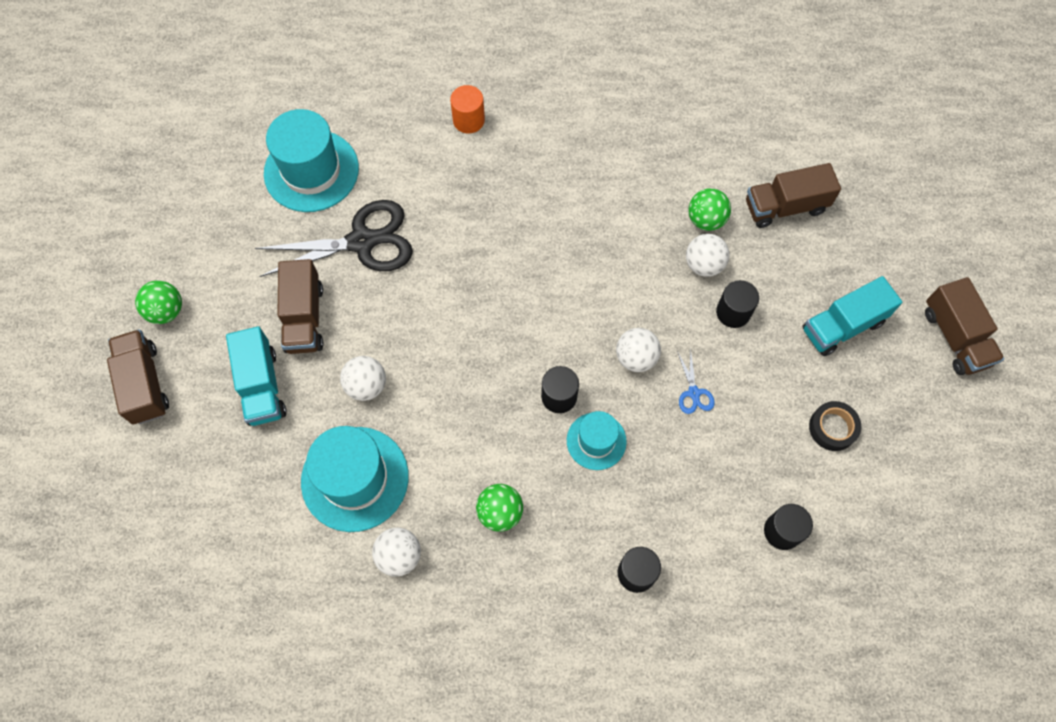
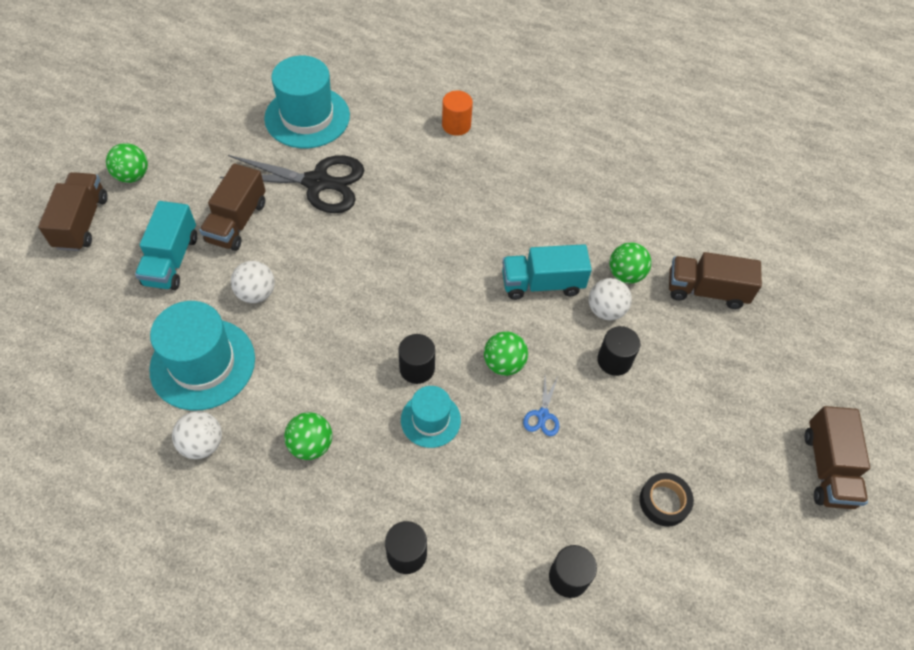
camera: 20 degrees right, 10 degrees down
white ball [616,328,661,372] -> green ball [484,331,528,376]
turquoise truck [802,276,902,356] -> turquoise truck moved to [502,244,592,300]

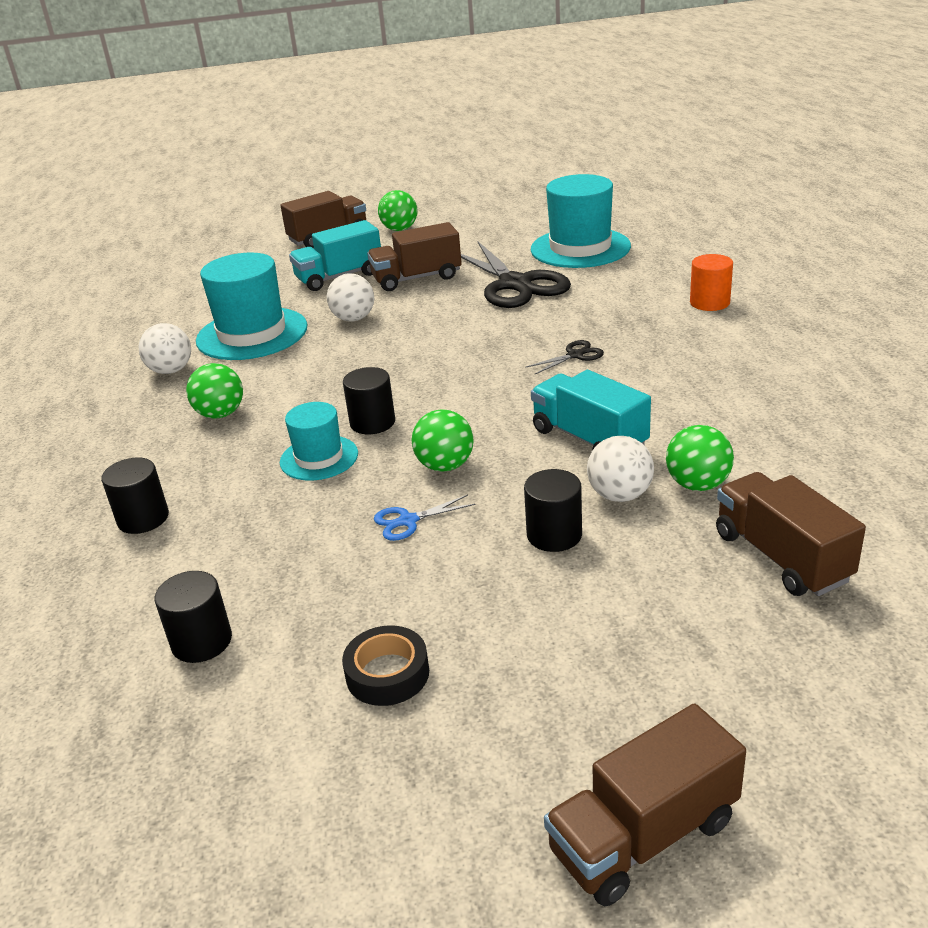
camera: 60 degrees right, 25 degrees down
none -> black scissors [525,340,604,375]

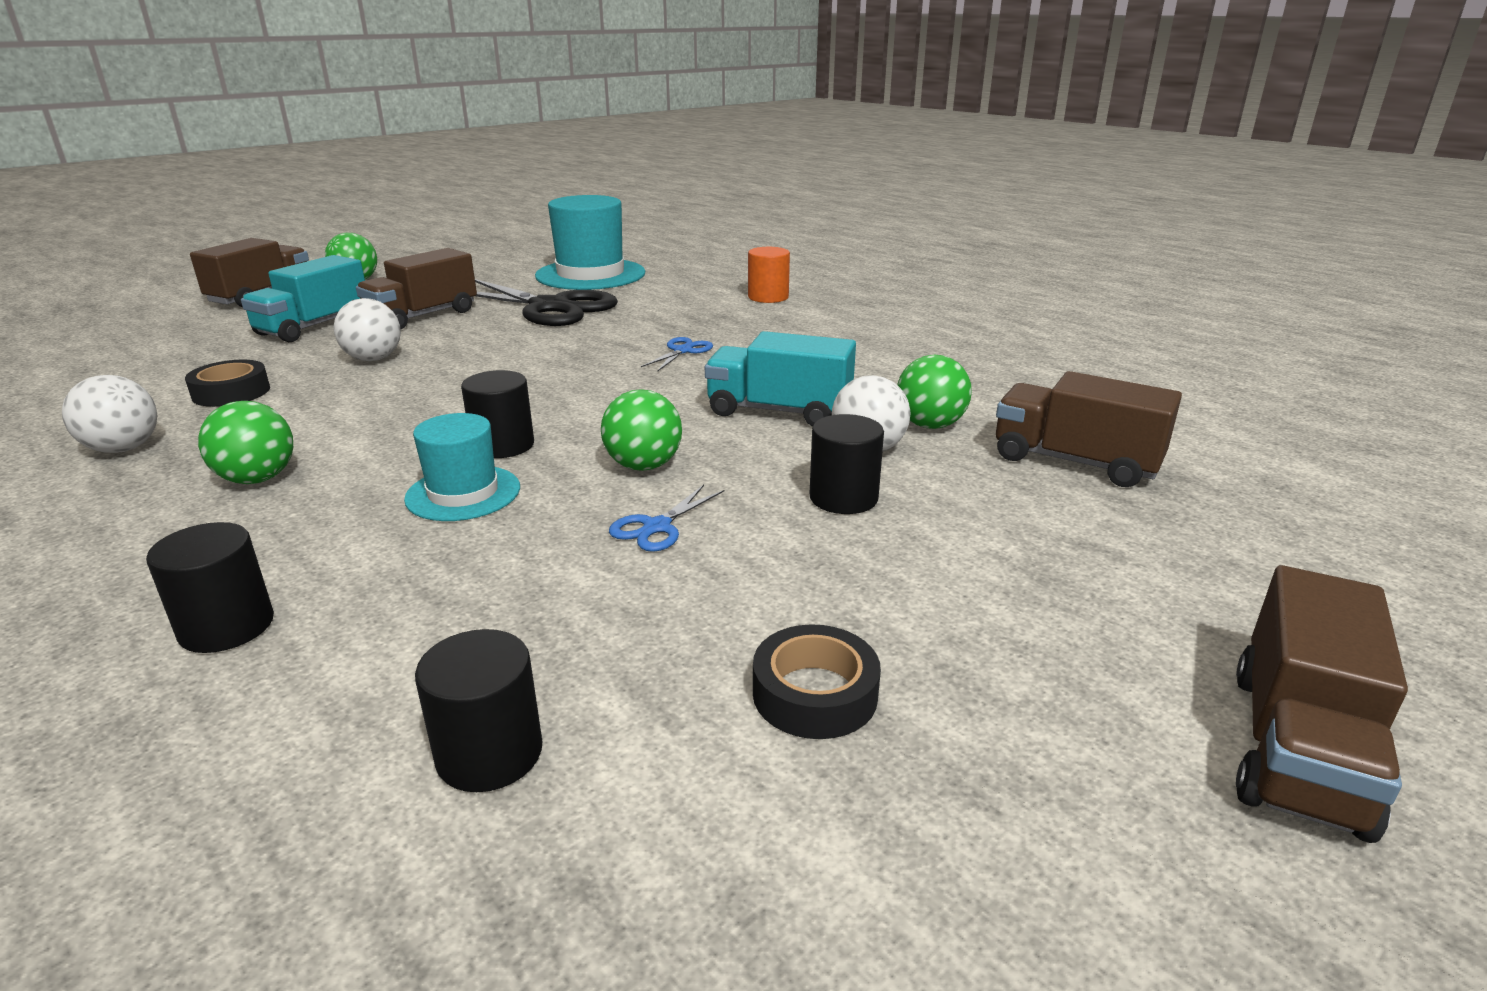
camera: 35 degrees left, 5 degrees down
turquoise hat [196,253,307,360] -> black tape [185,359,270,407]
black scissors [525,340,604,375] -> blue scissors [641,337,713,372]

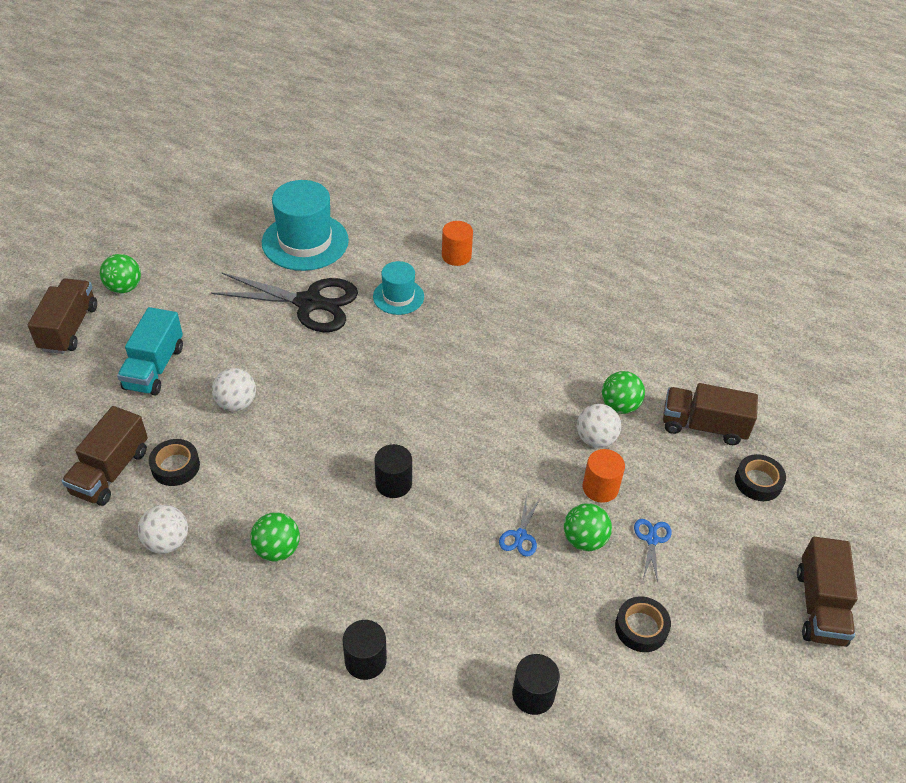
camera: 20 degrees left, 20 degrees up
brown truck [356,248,477,330] -> brown truck moved to [62,406,148,506]
turquoise hat [404,413,520,521] -> turquoise hat moved to [373,261,424,315]
green ball [601,389,682,471] -> green ball moved to [564,503,612,551]
blue scissors [641,337,713,372] -> blue scissors moved to [634,519,672,582]
turquoise truck [705,331,856,426] -> none
black cylinder [810,414,884,514] -> orange cylinder [583,449,625,503]
none -> black tape [735,454,786,501]

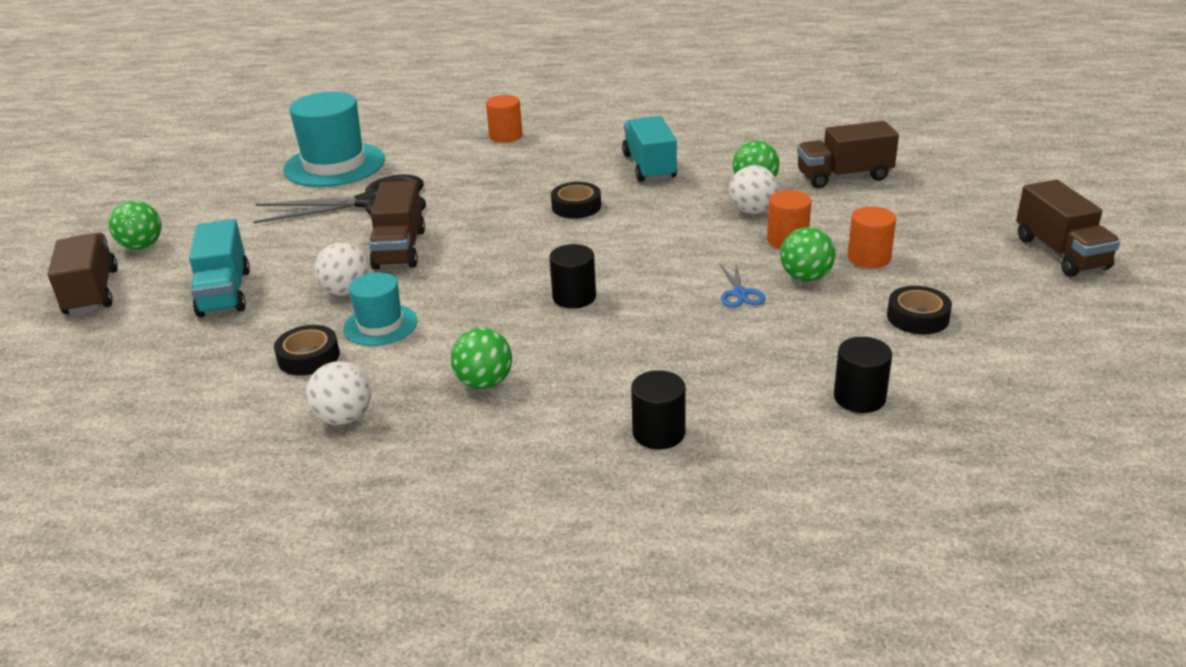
camera: 20 degrees left, 15 degrees down
brown truck [62,406,148,506] -> brown truck moved to [369,180,425,270]
turquoise hat [373,261,424,315] -> turquoise hat moved to [343,272,418,346]
blue scissors [634,519,672,582] -> orange cylinder [848,206,896,268]
black tape [735,454,786,501] -> black tape moved to [551,182,601,218]
none -> turquoise truck [622,116,677,182]

